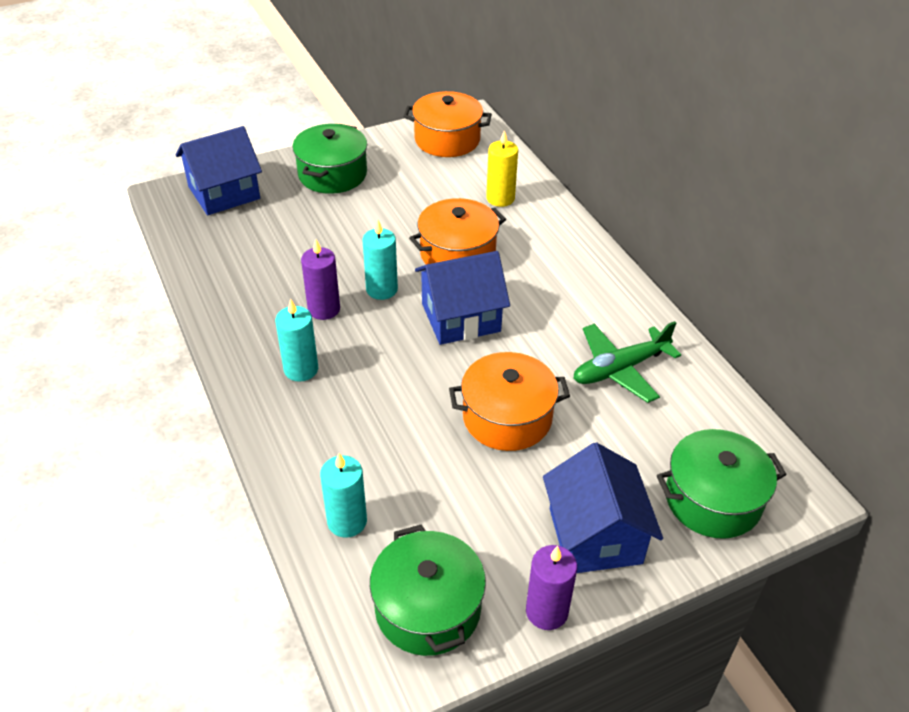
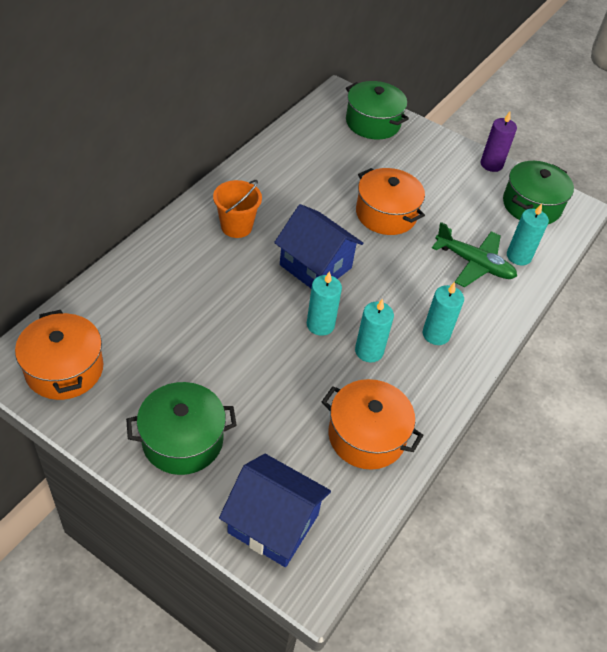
camera: 125 degrees left, 5 degrees up
purple candle [301,240,340,320] -> turquoise candle [355,298,394,363]
orange pot [409,198,506,264] -> orange pot moved to [322,379,423,470]
yellow candle [486,130,518,207] -> none
blue house [543,442,663,573] -> none
green plane [574,321,681,403] -> green plane moved to [432,222,517,287]
none -> orange bucket [213,180,262,238]

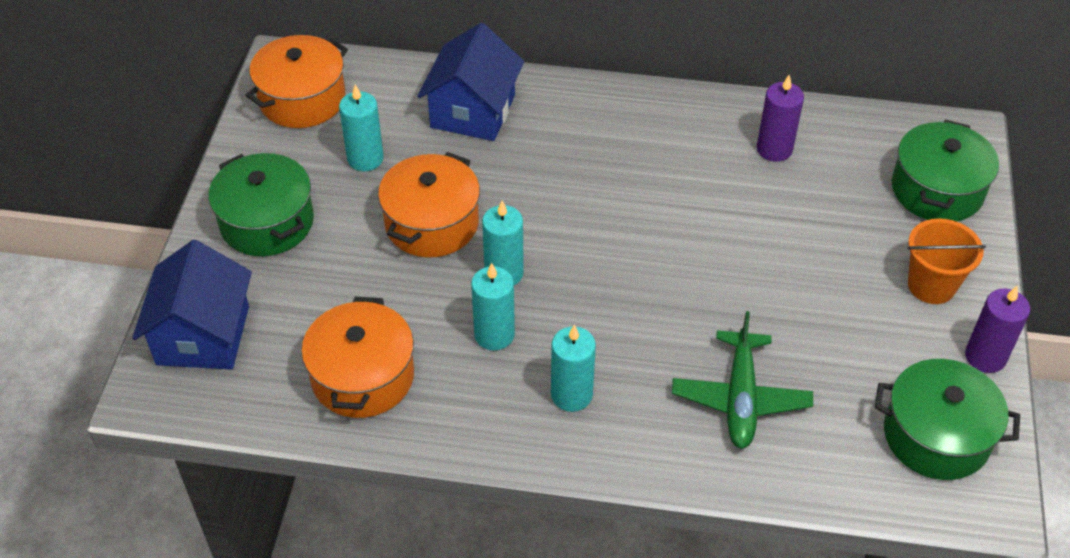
camera: 70 degrees right, 0 degrees up
orange bucket [213,180,262,238] -> orange bucket moved to [908,218,986,304]
blue house [274,204,363,288] -> blue house moved to [417,23,524,141]
orange pot [356,168,425,235] -> orange pot moved to [378,152,480,257]
turquoise candle [507,203,549,265] -> turquoise candle moved to [339,84,384,171]
none -> purple candle [757,75,804,162]

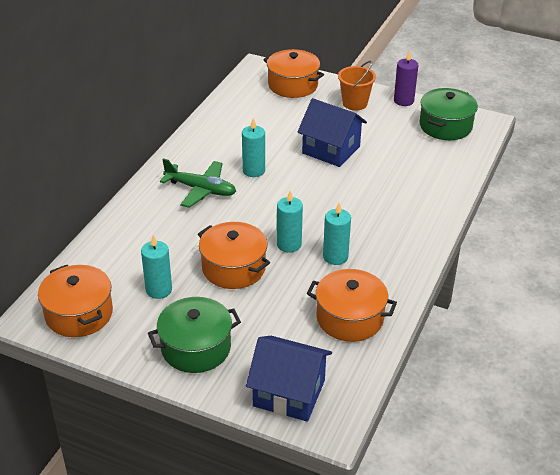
camera: 75 degrees left, 10 degrees down
blue house [417,23,524,141] -> blue house moved to [297,98,367,167]
turquoise candle [551,324,596,412] -> turquoise candle moved to [242,118,265,177]
green plane [672,311,813,449] -> green plane moved to [160,158,236,208]
purple candle [757,75,804,162] -> none
green pot [892,119,999,222] -> orange pot [263,49,324,98]

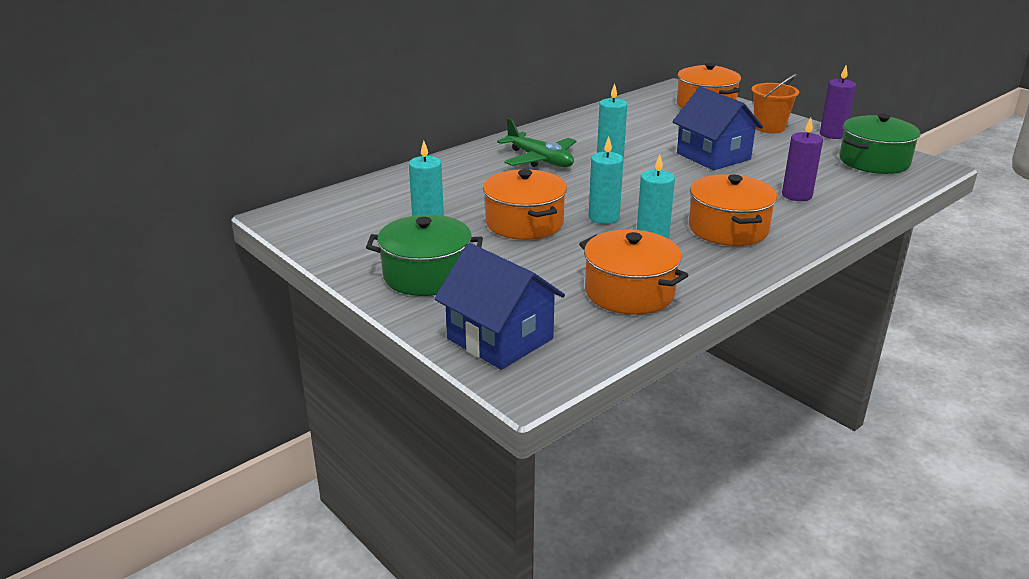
camera: 25 degrees right, 10 degrees down
orange pot [38,265,113,337] -> orange pot moved to [689,174,777,246]
none -> purple candle [782,117,823,201]

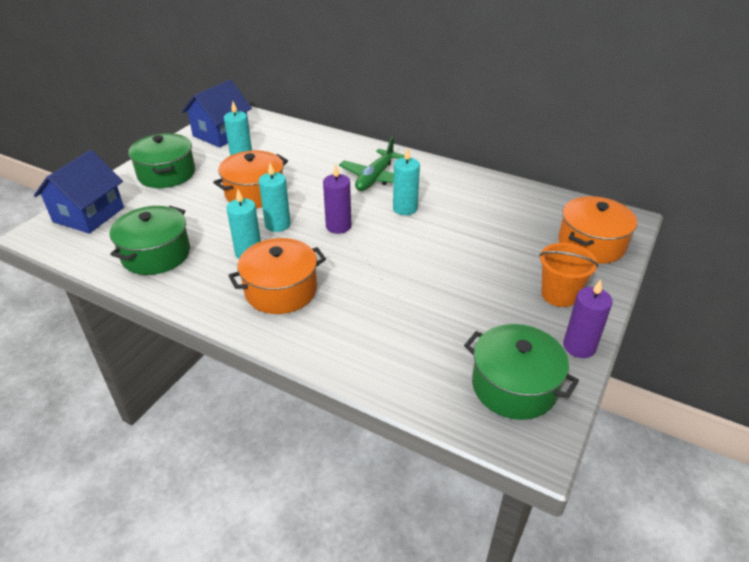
camera: 70 degrees right, 10 degrees up
orange pot [579,229,689,315] -> green pot [110,206,190,275]
blue house [672,87,763,170] -> blue house moved to [182,80,252,148]
purple candle [782,117,823,201] -> purple candle moved to [323,164,351,234]

